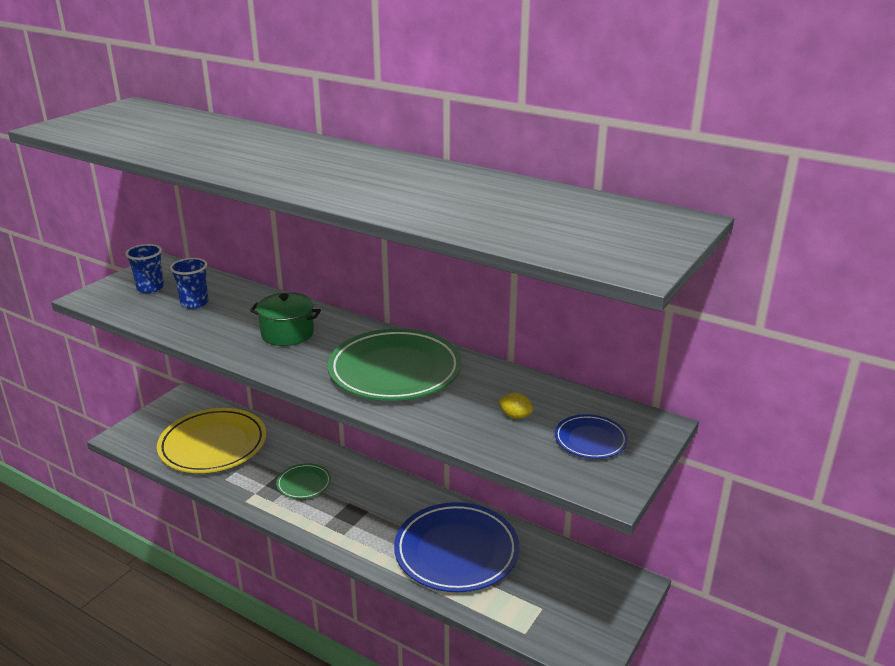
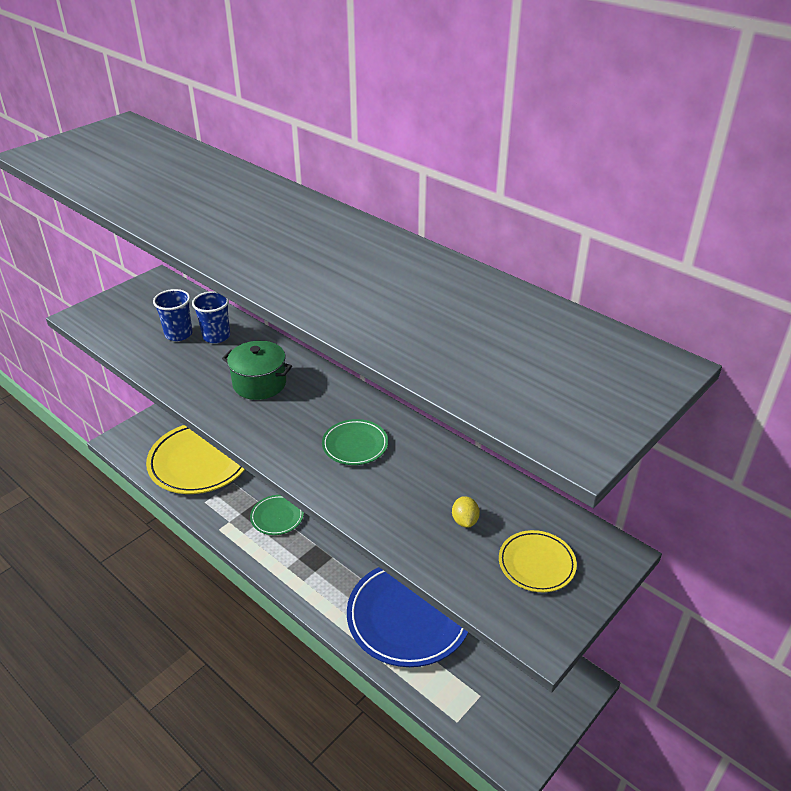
camera: 10 degrees right, 10 degrees up
blue cup [125,244,164,293] -> blue cup moved to [192,291,230,343]
green plate [327,329,462,401] -> green plate [322,419,388,465], size x0.48
yellow lemon [499,392,533,419] -> yellow lemon turned 45 degrees clockwise [452,496,480,528]
blue plate [555,414,628,459] -> yellow plate [499,530,577,592]

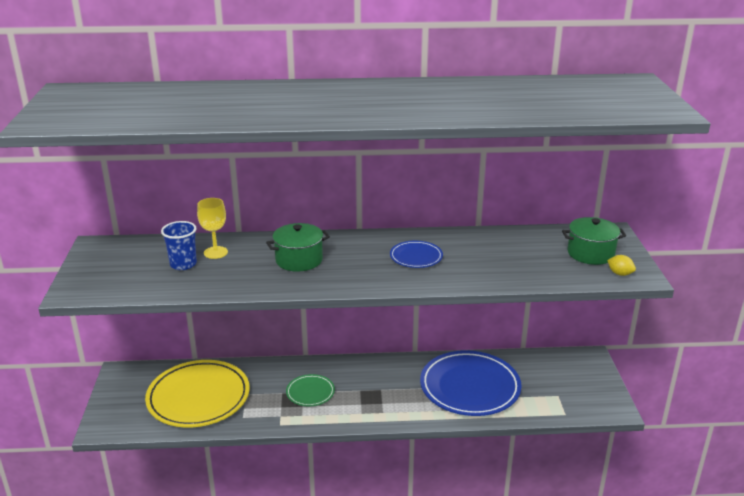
camera: 45 degrees left, 10 degrees down
blue cup [192,291,230,343] -> yellow goblet [197,198,228,259]
green plate [322,419,388,465] -> blue plate [390,241,443,268]
yellow lemon [452,496,480,528] -> yellow lemon moved to [607,255,636,276]
yellow plate [499,530,577,592] -> green pot [562,217,626,265]

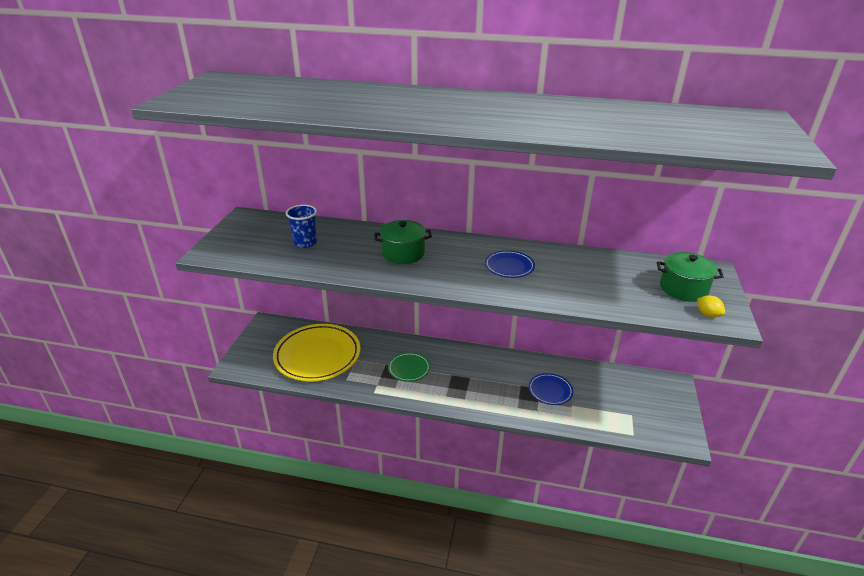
camera: 15 degrees right, 5 degrees up
yellow goblet [197,198,228,259] -> none
blue plate [420,350,522,416] -> blue plate [529,373,573,405], size x0.48

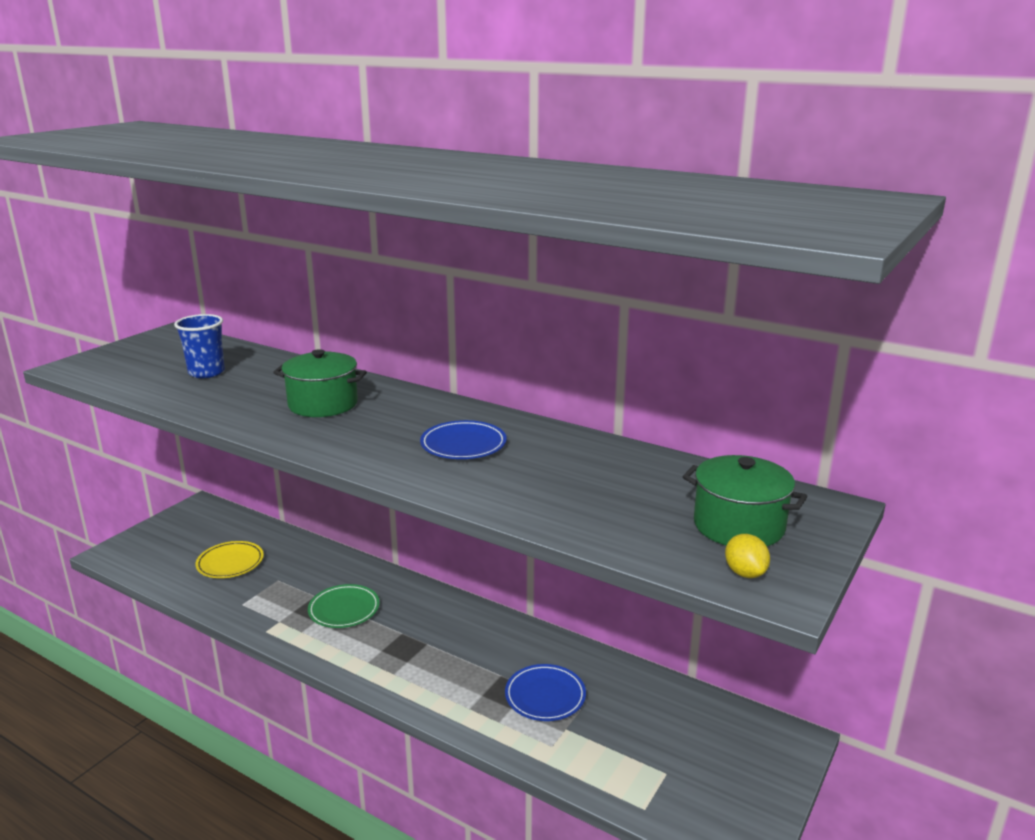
camera: 20 degrees right, 10 degrees down
yellow plate [273,324,360,382] -> yellow plate [195,541,264,578], size x0.48

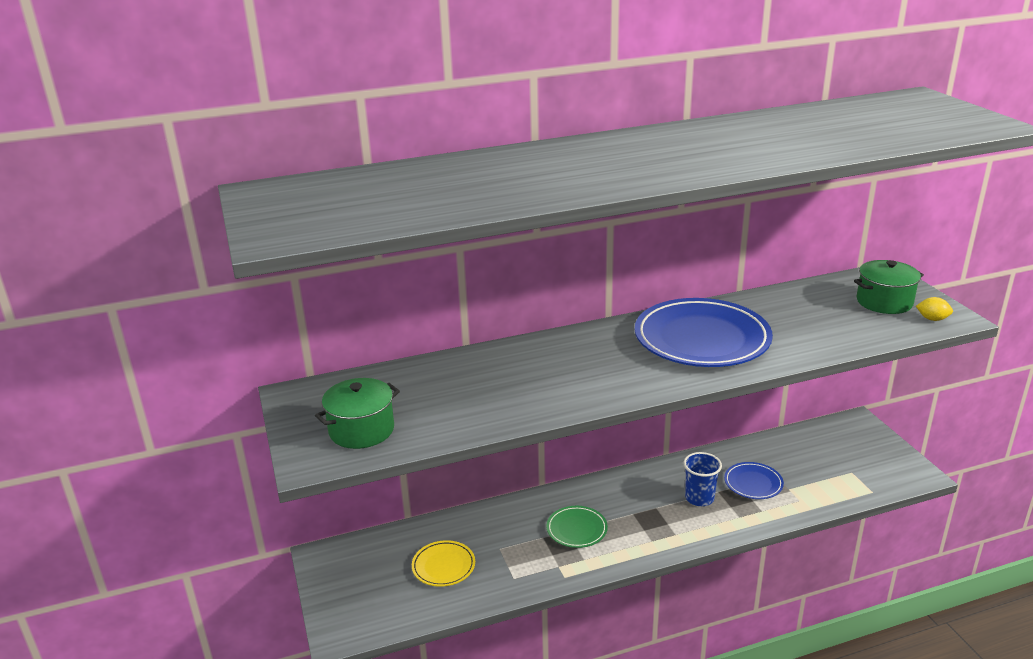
camera: 50 degrees left, 5 degrees up
blue cup [174,314,225,378] -> blue cup moved to [683,452,722,506]
green pot [273,349,367,417] -> green pot moved to [315,378,400,449]
blue plate [420,420,507,459] -> blue plate [635,298,773,367], size x2.08

